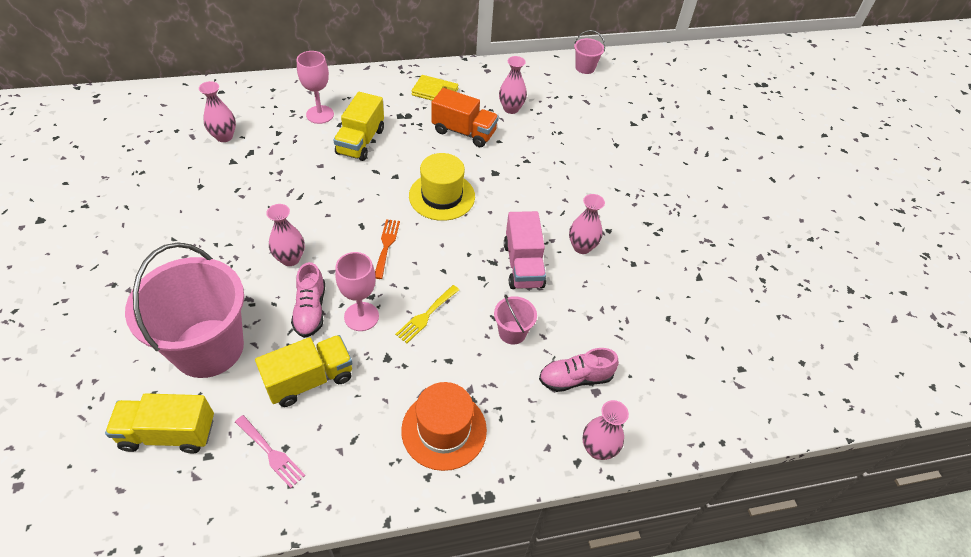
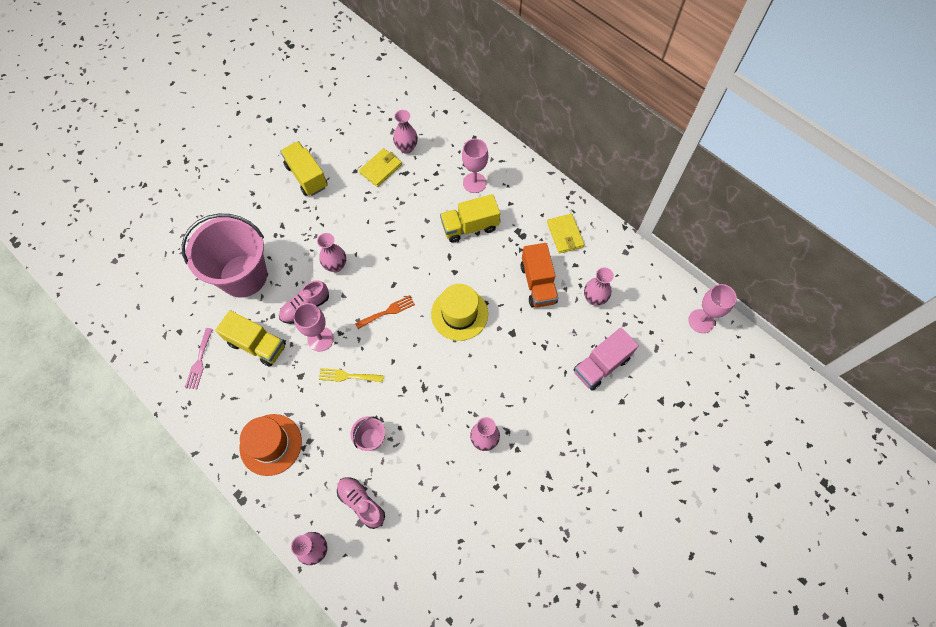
camera: 60 degrees right, 15 degrees up
yellow truck [105,393,214,453] -> yellow truck moved to [280,141,327,196]
pink truck [504,211,546,289] -> pink truck moved to [573,328,639,391]
pink bucket [574,30,605,74] -> pink goblet [688,284,737,333]
none -> yellow wallet [359,148,402,187]

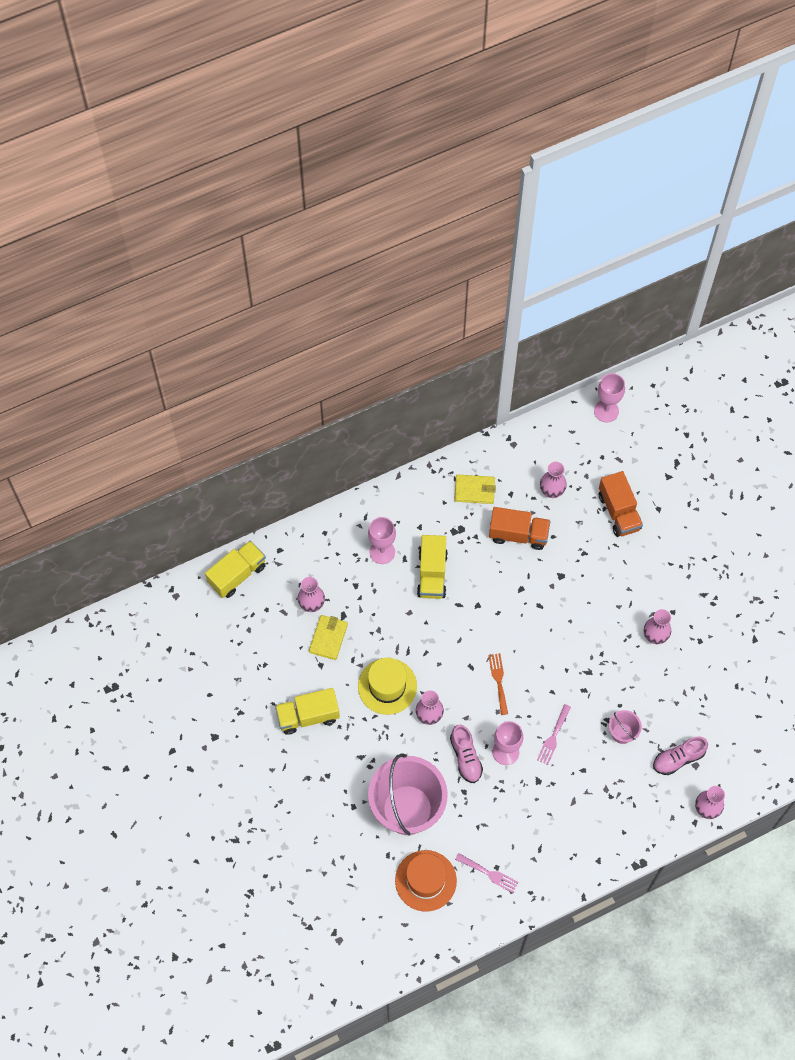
camera: 70 degrees left, 0 degrees up
yellow truck [215,310,286,367] -> yellow truck moved to [205,541,266,598]
orange hat [240,414,302,476] -> orange hat moved to [395,850,457,912]
yellow fork [319,368,384,382] -> pink fork [537,704,571,765]
yellow wallet [359,148,402,187] -> yellow wallet turned 45 degrees clockwise [309,615,348,660]
yellow hat [431,284,488,341] -> yellow hat moved to [358,658,417,715]
pink truck [573,328,639,391] -> orange truck [599,471,643,537]

